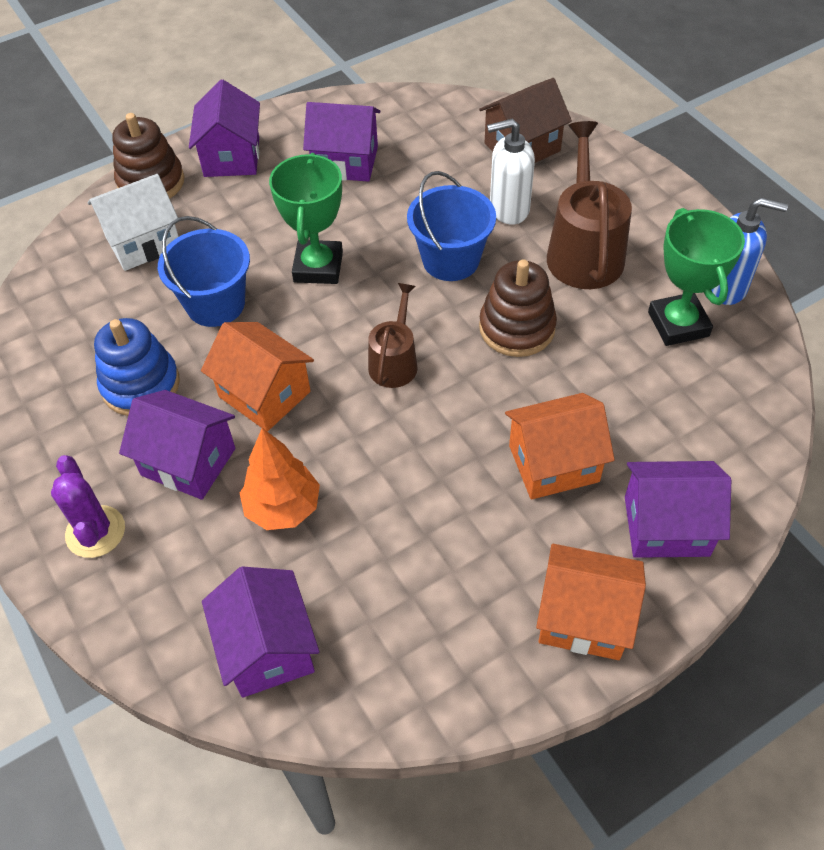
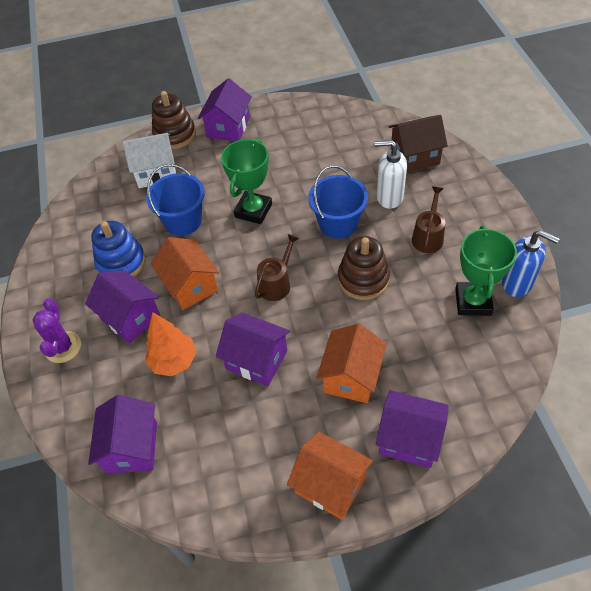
camera: 20 degrees right, 0 degrees up
purple house [303,102,380,182] -> purple house moved to [216,313,290,386]
orange house [505,393,615,500] -> orange house turned 75 degrees counterclockwise [316,324,387,403]
brown watering can [547,121,632,289] -> brown watering can [412,187,445,253], size x0.59

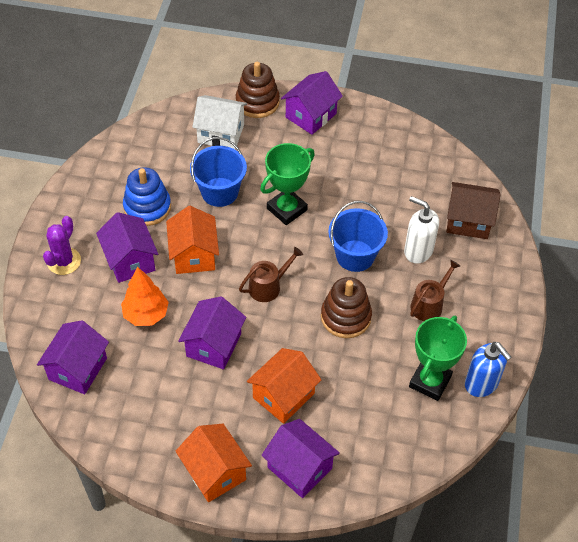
camera: 20 degrees right, 0 degrees up
purple house [216,313,290,386] -> purple house turned 60 degrees clockwise [178,296,246,369]

